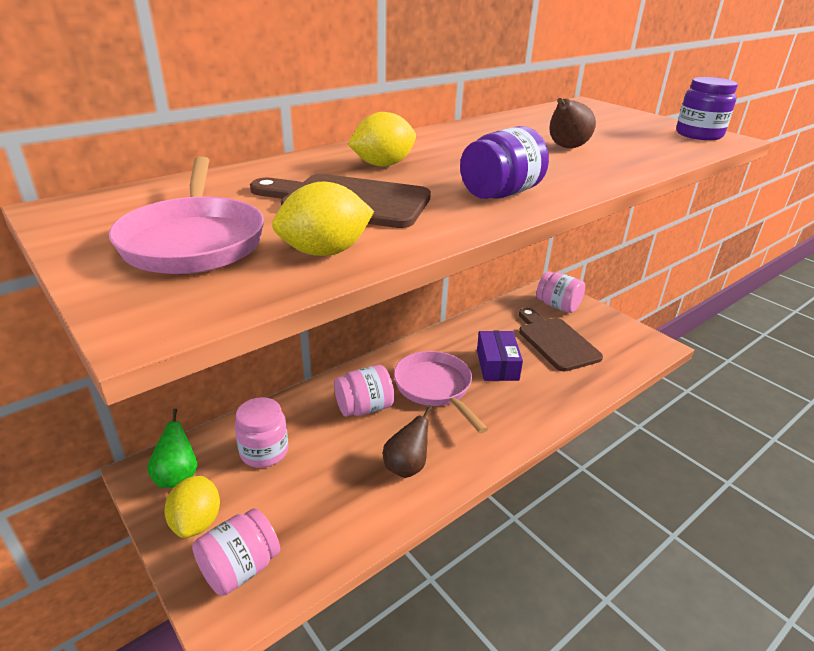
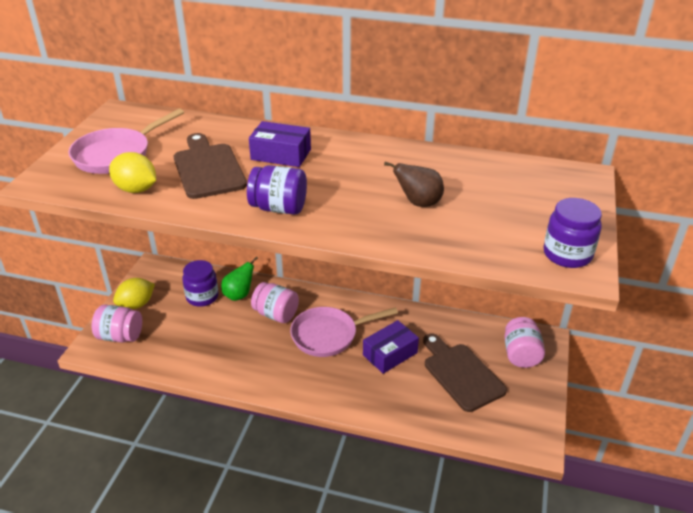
camera: 55 degrees right, 5 degrees up
green pear [147,409,197,488] -> green pear moved to [221,256,258,301]
pink jar [235,397,289,468] -> purple jar [182,260,219,307]
yellow lemon [348,112,416,167] -> purple box [249,121,311,167]
brown pear [383,405,432,478] -> none
pink pan [394,351,488,433] -> pink pan turned 135 degrees counterclockwise [290,307,398,357]
brown cutting board [519,308,603,372] -> brown cutting board turned 60 degrees counterclockwise [423,333,507,412]

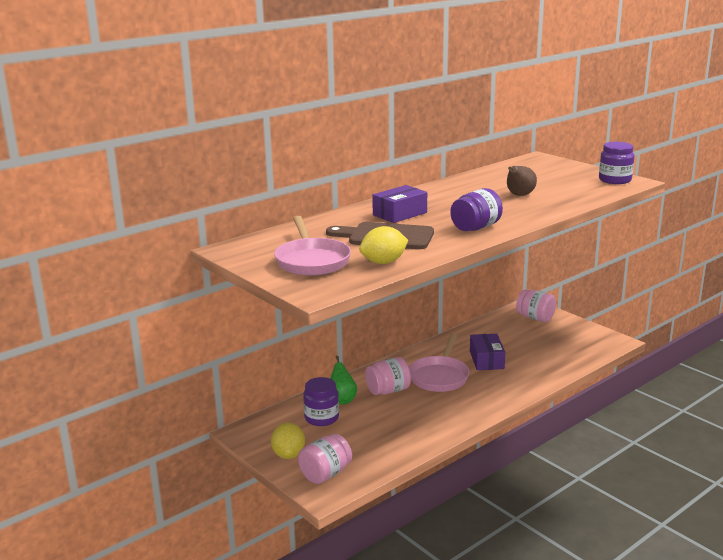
camera: 55 degrees left, 15 degrees down
brown cutting board [423,333,507,412] -> none

